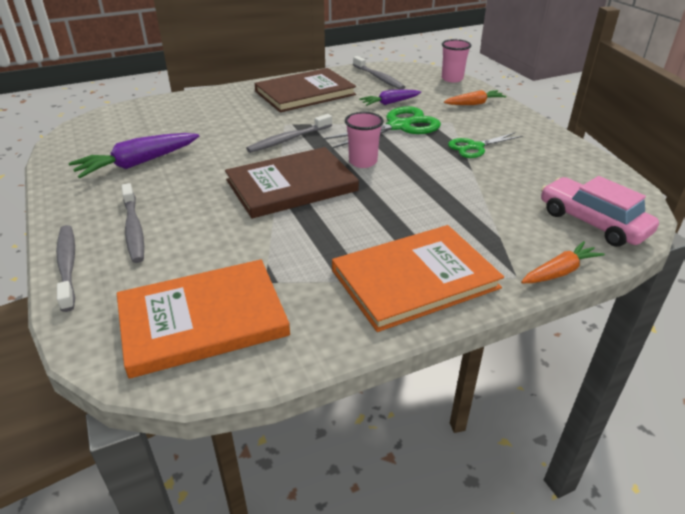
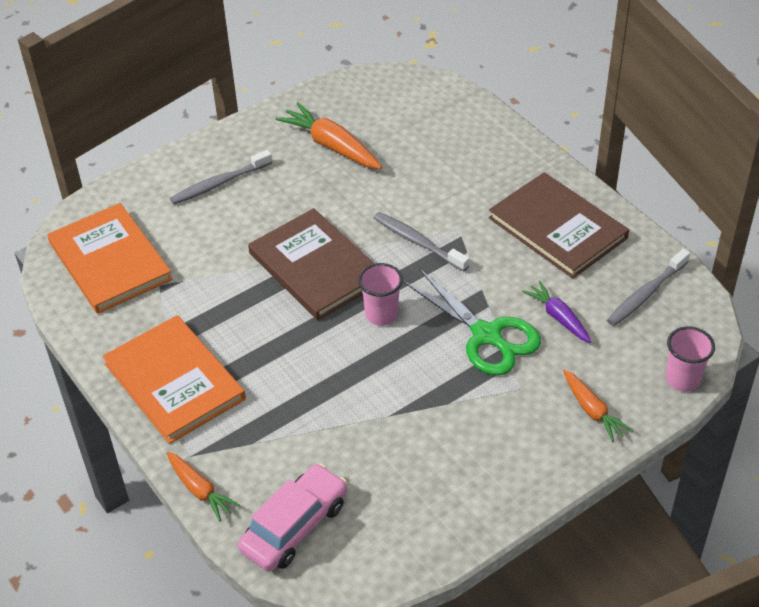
camera: 80 degrees right, 10 degrees up
grey toothbrush [56,225,75,312] -> none
purple carrot [69,133,199,178] -> orange carrot [275,102,382,169]
green scissors [448,133,523,158] -> none

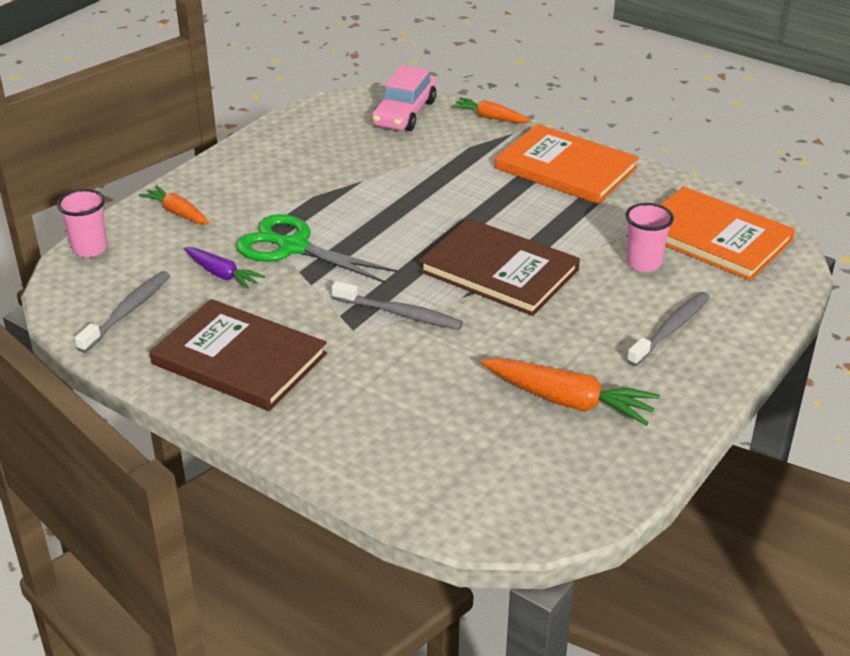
camera: 160 degrees right, 10 degrees down
pink cup [358,263,403,326] -> pink cup moved to [625,203,674,272]

